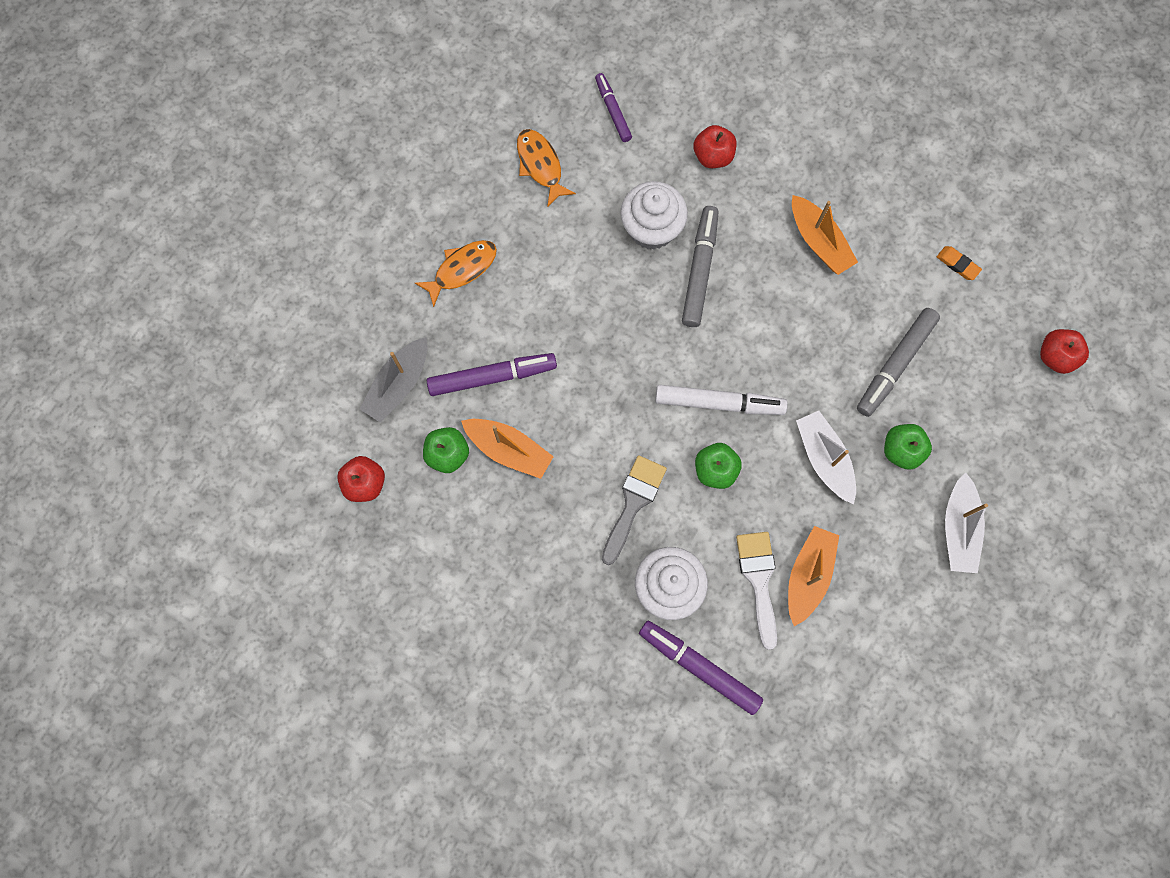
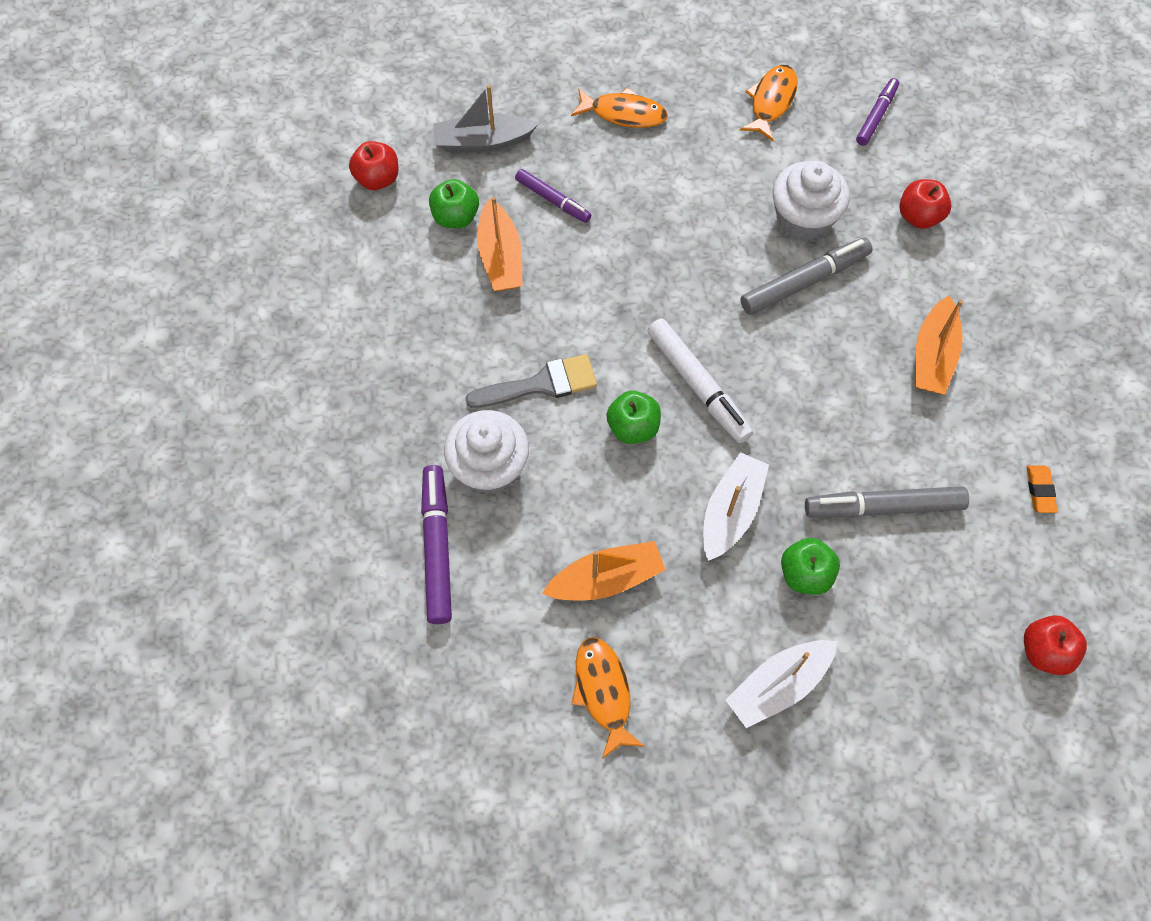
camera: 50 degrees right, 10 degrees down
purple marker [427,353,557,396] -> purple marker [515,169,591,223], size x0.63
white brush [736,532,777,650] -> none
none -> orange fish [571,637,645,759]

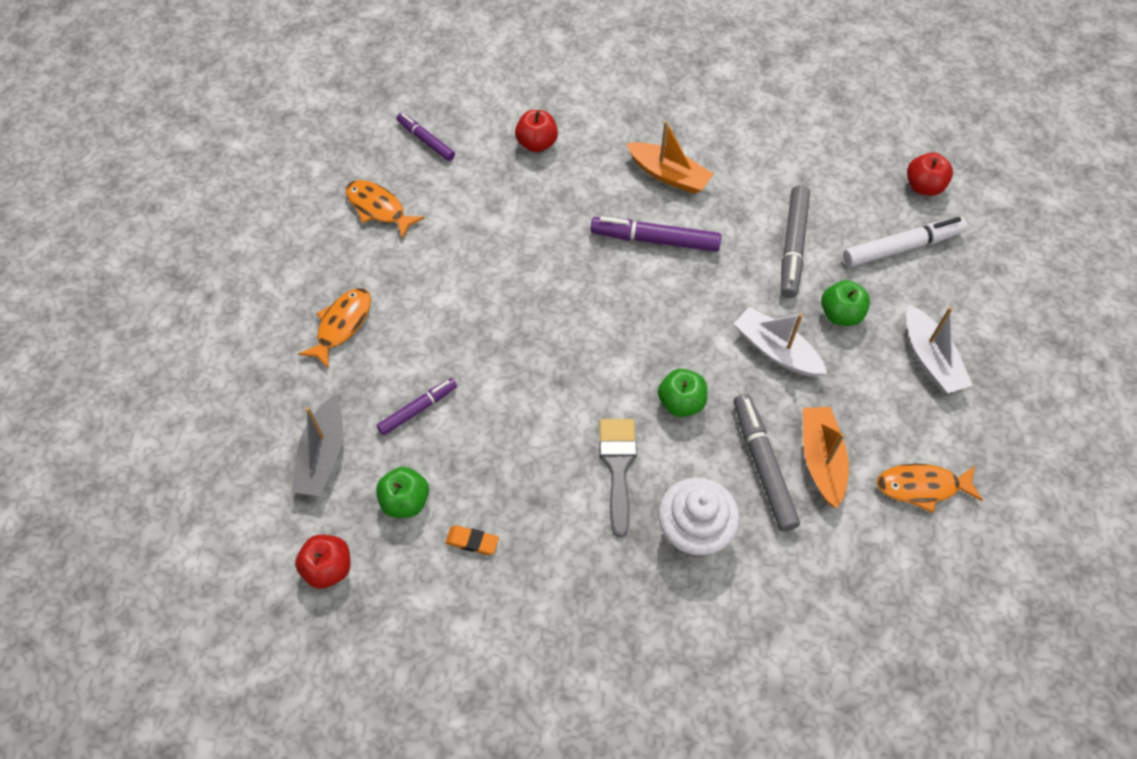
camera: 75 degrees left, 5 degrees down
purple marker [421,465,452,624] -> purple marker moved to [590,216,721,252]
orange boat [477,197,523,291] -> none
white marker [647,318,753,443] -> white marker moved to [843,217,968,267]
grey marker [740,238,872,315] -> grey marker moved to [734,394,800,532]
white cupcake [773,161,850,241] -> none
orange eraser [1027,465,1058,513] -> orange eraser moved to [445,525,499,555]

